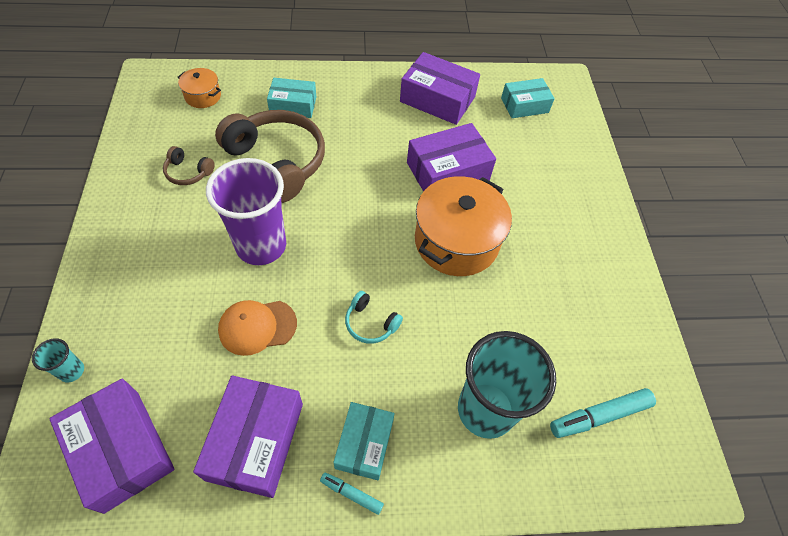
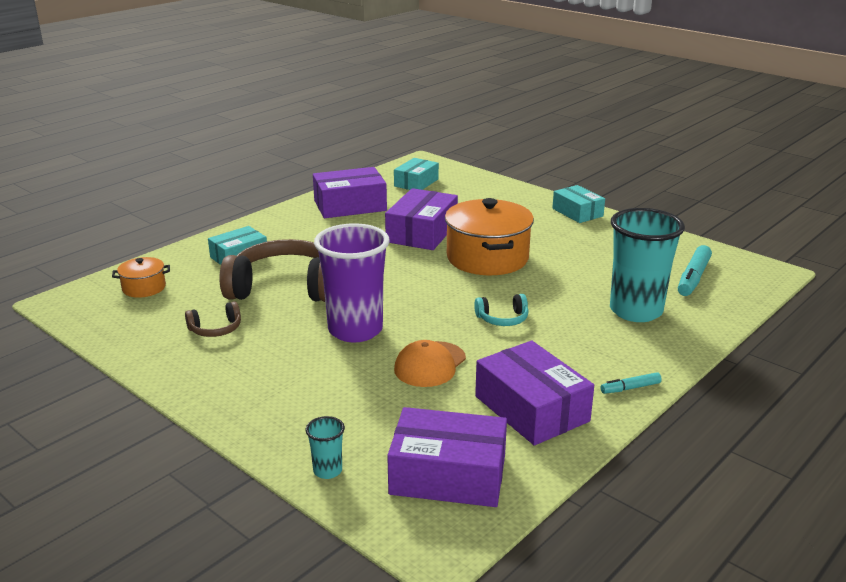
camera: 40 degrees left, 30 degrees down
turquoise box [333,402,395,480] -> turquoise box moved to [552,185,605,223]

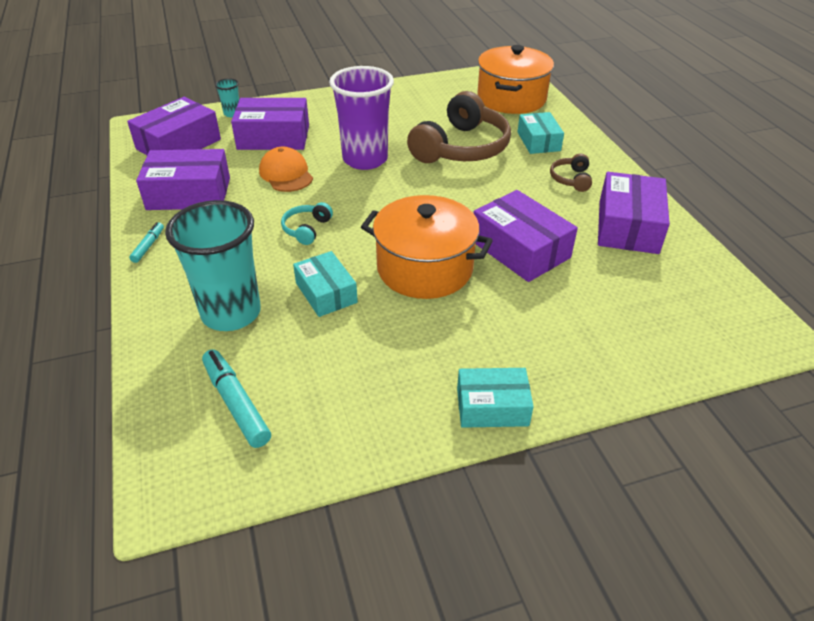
camera: 120 degrees right, 15 degrees up
orange pot [112,257,170,298] -> orange pot [477,45,554,114], size x2.06
brown headphones [185,301,241,337] -> brown headphones moved to [550,154,592,192]
turquoise box [394,158,439,190] -> turquoise box moved to [293,251,358,317]
none -> purple box [231,98,309,150]

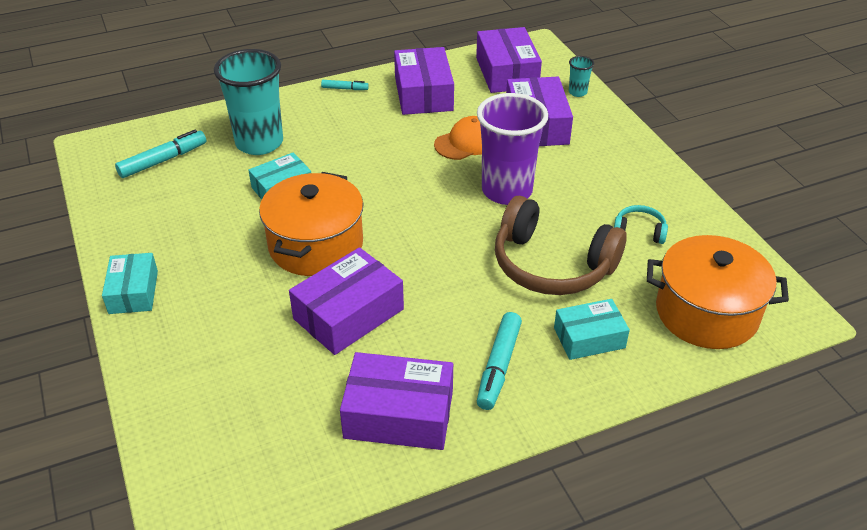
camera: 85 degrees right, 0 degrees up
purple box [127,97,221,155] -> purple box turned 45 degrees clockwise [476,27,542,93]
turquoise headphones [281,202,333,245] -> turquoise headphones moved to [614,205,668,244]
brown headphones [550,154,592,192] -> turquoise marker [477,312,522,410]

